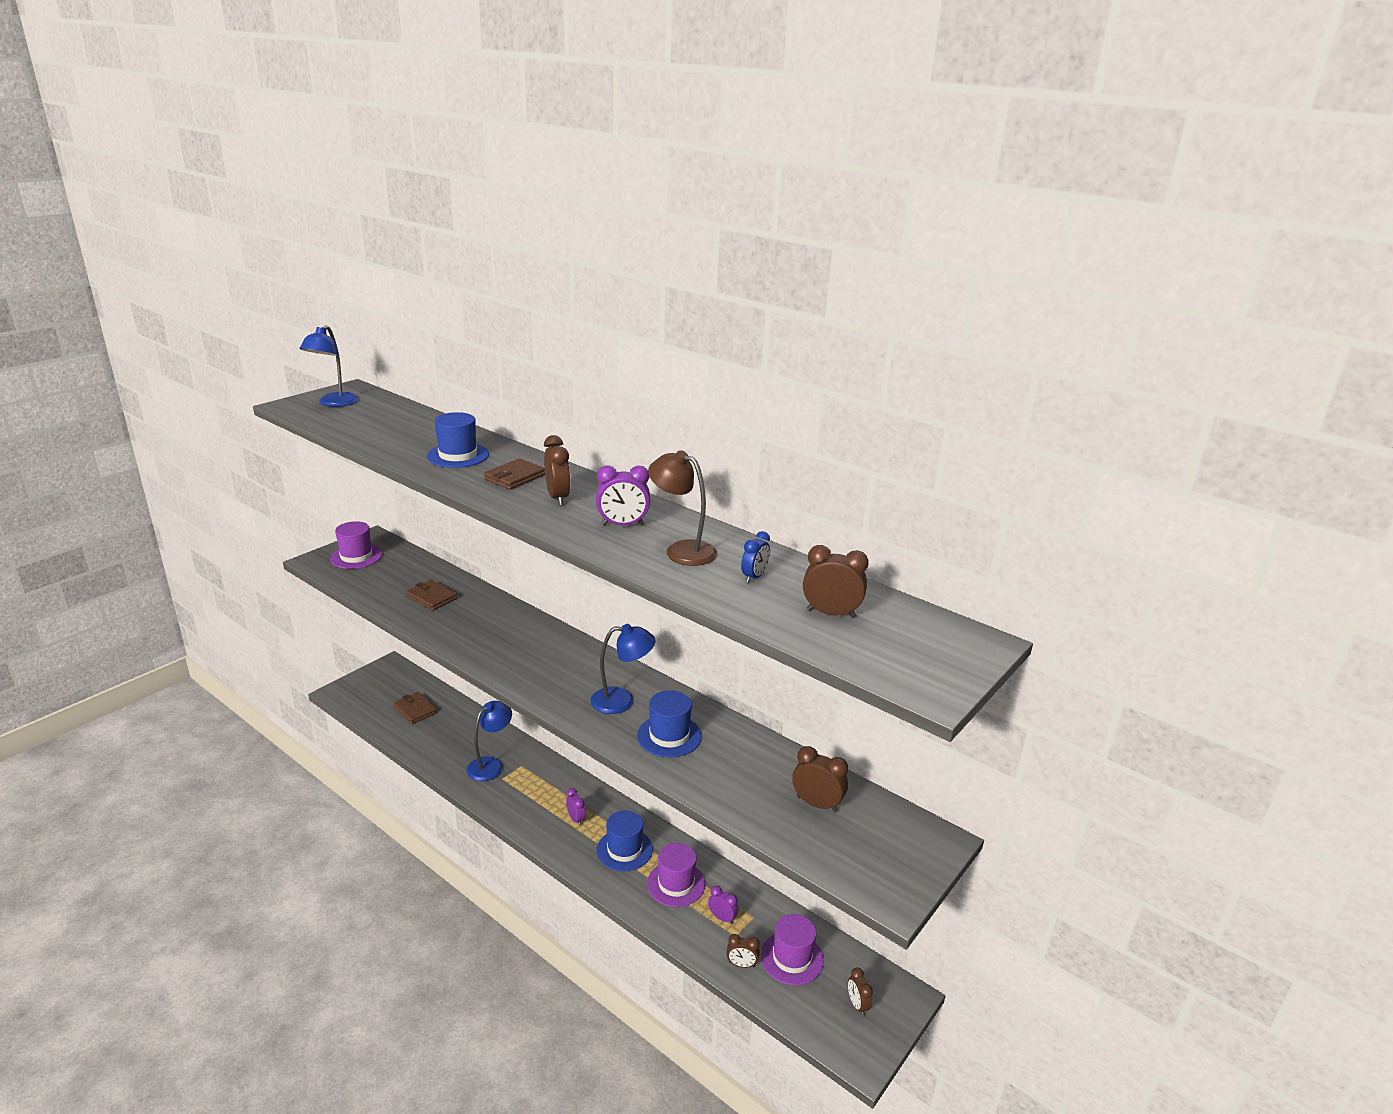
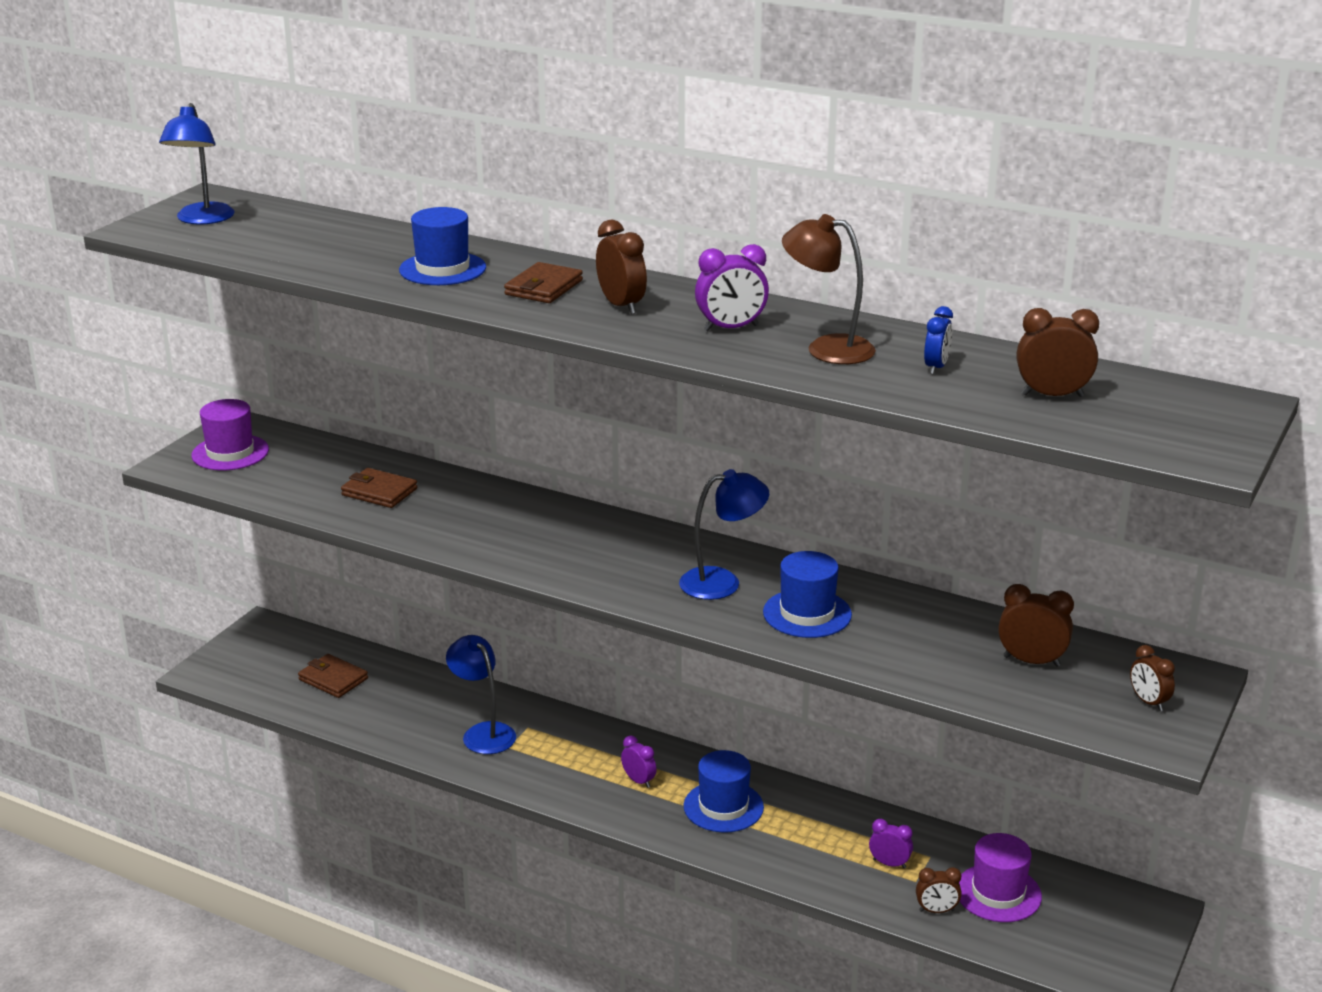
camera: 10 degrees left, 0 degrees up
blue lamp [466,701,512,781] -> blue lamp turned 60 degrees counterclockwise [446,635,516,754]
purple hat [647,843,706,907] -> none
brown clock [848,967,873,1016] -> brown clock moved to [1130,645,1175,711]

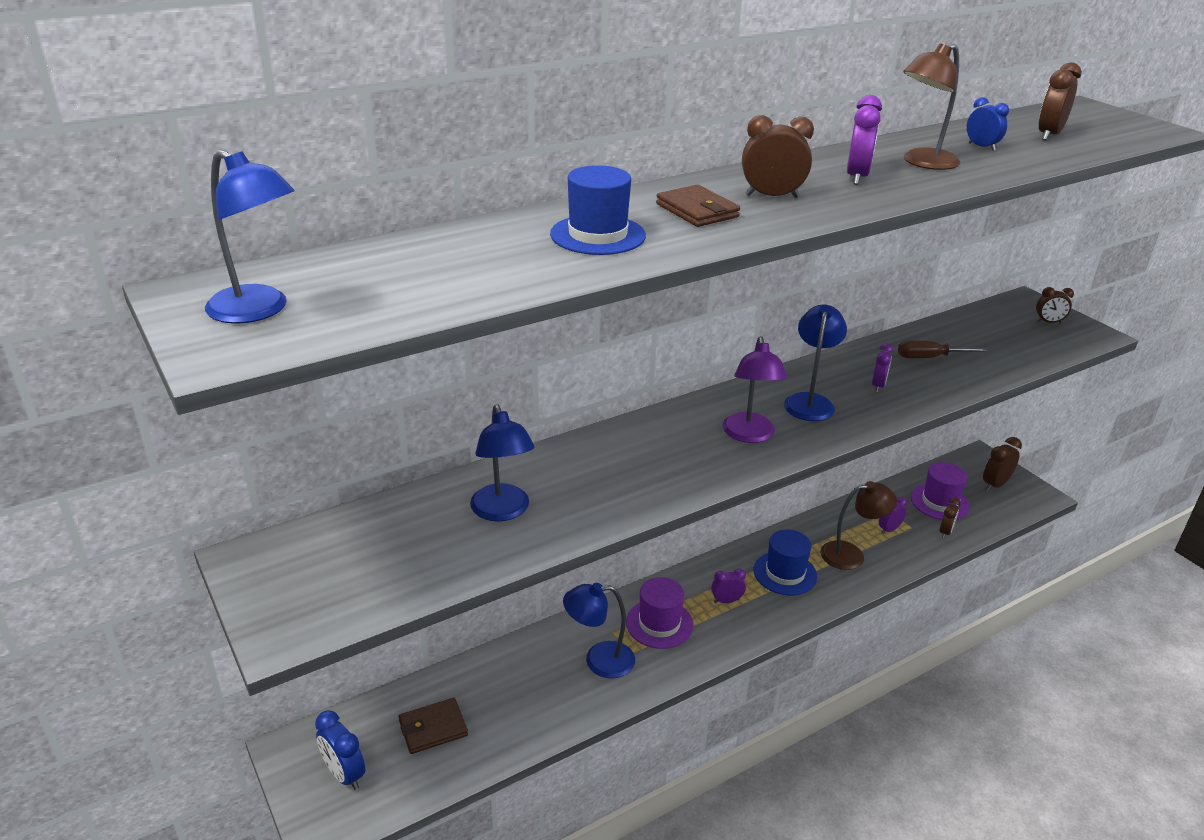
camera: 60 degrees left, 5 degrees up
purple hat [192,399,269,470] -> purple hat moved to [626,577,694,649]
brown wallet [341,468,418,508] -> blue lamp [470,404,535,521]
blue hat [763,551,852,638] -> purple clock [872,343,893,392]
brown clock [998,584,1074,667] -> brown clock moved to [983,437,1022,491]
none -> blue clock [315,710,365,790]
none -> purple lamp [722,336,787,443]
none -> brown lamp [820,481,897,570]
none -> brown screwdriver [898,341,987,358]

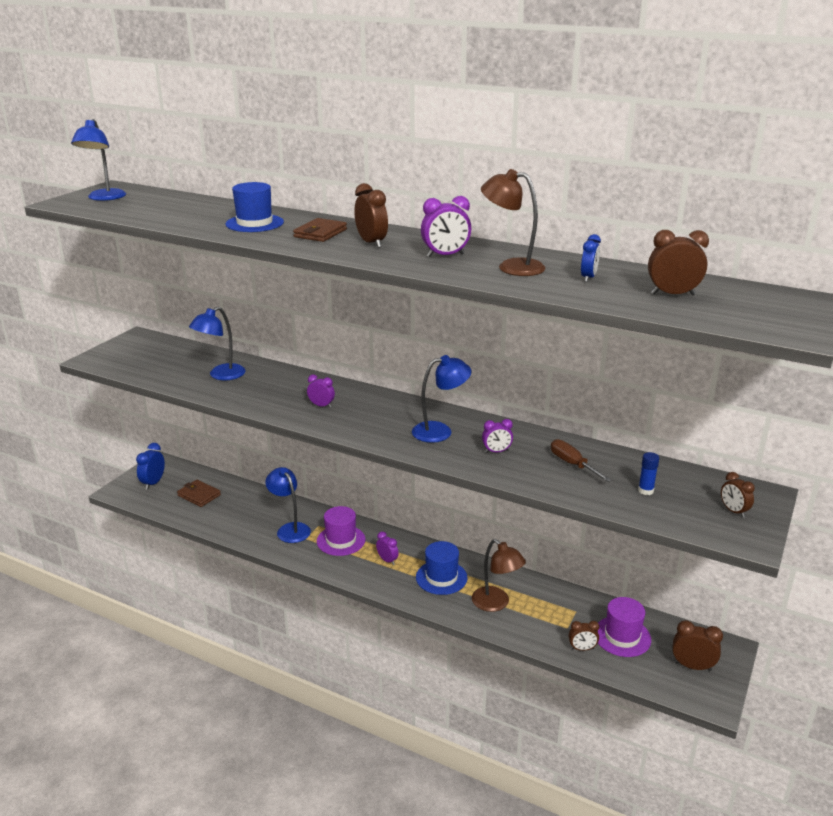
camera: 60 degrees right, 5 degrees down
purple lamp [722,336,787,443] -> none
purple clock [879,497,907,534] -> purple clock moved to [307,375,335,408]
none -> blue glue stick [638,452,659,495]

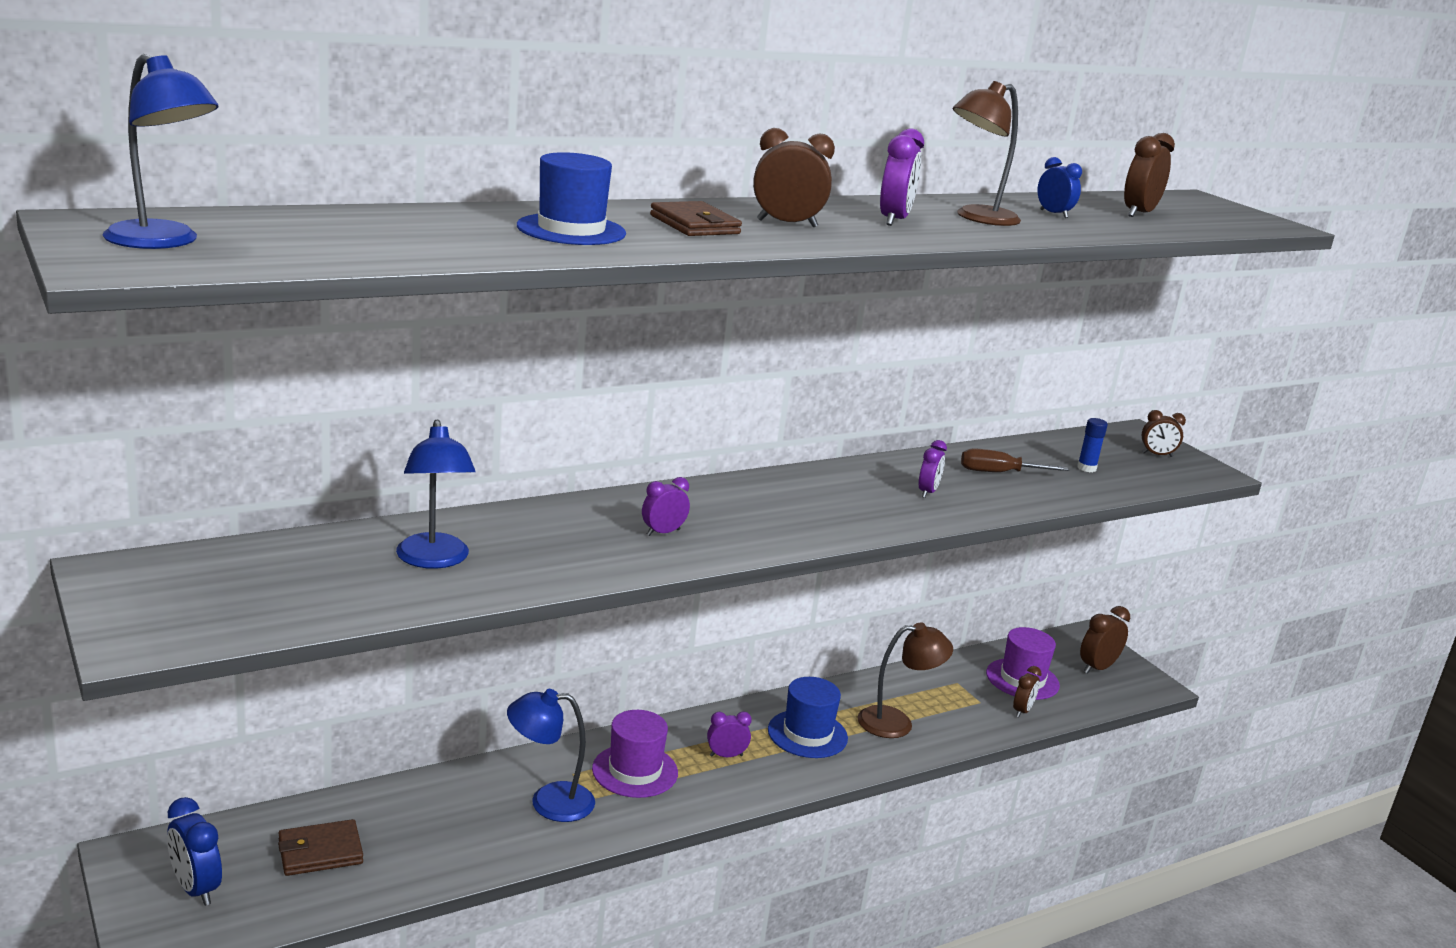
camera: 60 degrees left, 5 degrees down
blue lamp [412,355,472,443] -> none

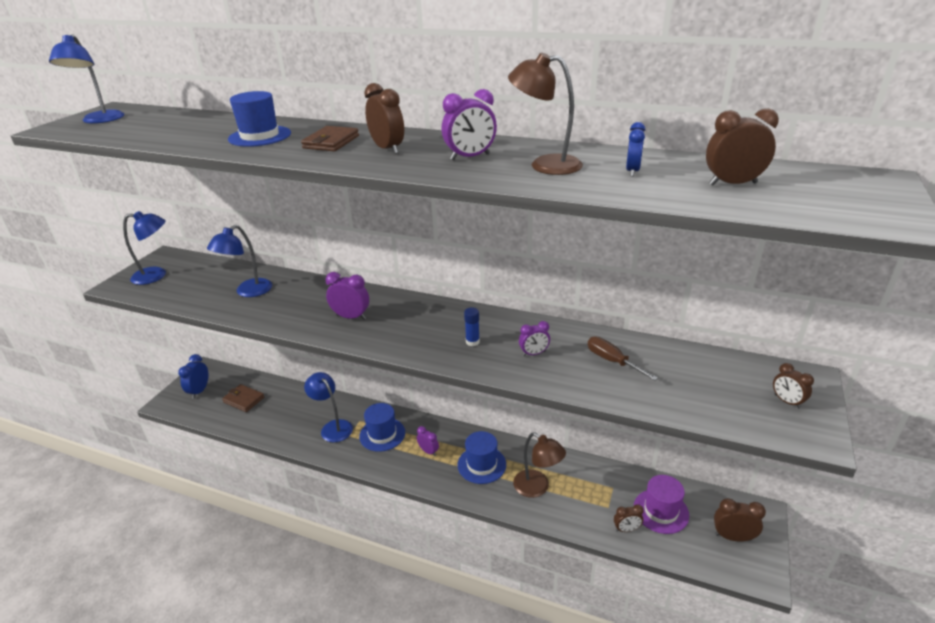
camera: 55 degrees right, 10 degrees up
purple hat [592,710,678,798] -> blue hat [359,403,405,452]
purple clock [642,477,690,536] -> purple clock [326,272,369,319], size x1.51
blue glue stick [1077,418,1108,472] -> blue glue stick moved to [464,307,480,346]
none -> blue lamp [123,211,166,285]

